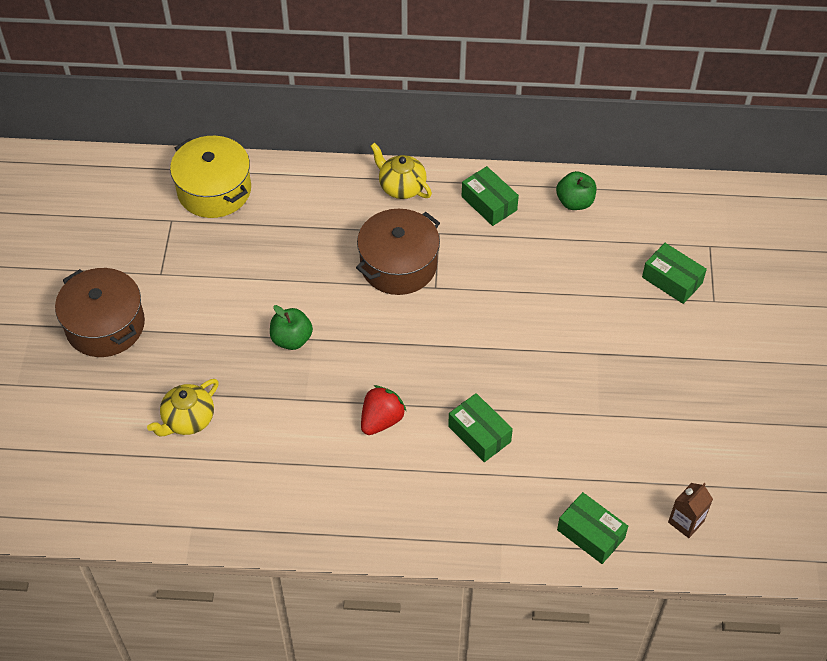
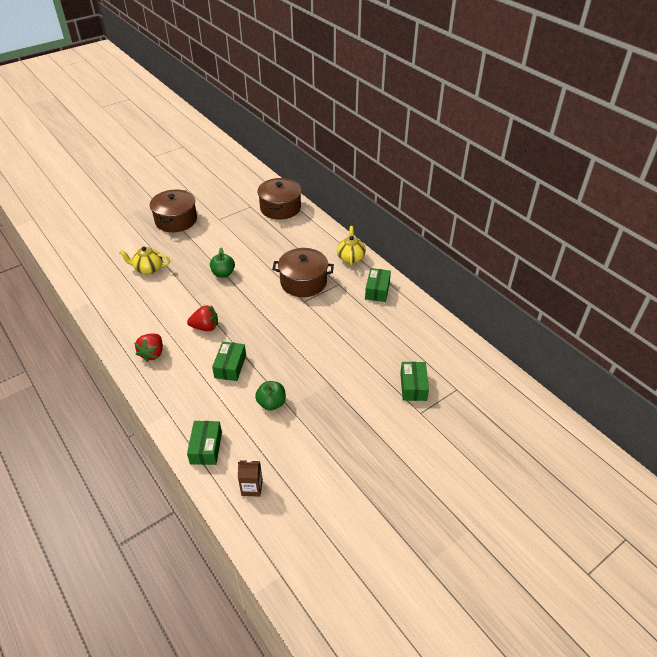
camera: 50 degrees right, 10 degrees down
yellow pot [170,136,251,218] -> brown pot [257,178,301,220]
green apple [556,171,596,210] -> green apple moved to [255,381,286,410]
none -> red strawberry [134,334,163,362]

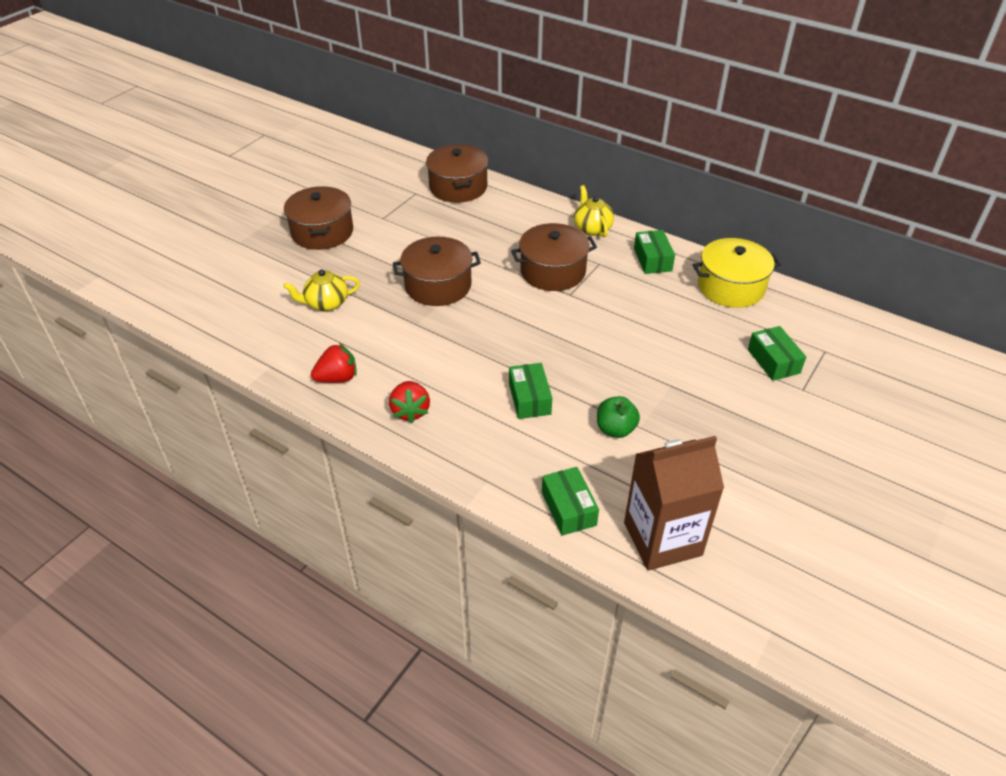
camera: 20 degrees left, 0 degrees up
red strawberry [187,305,218,331] -> red strawberry moved to [311,343,357,383]
green apple [210,248,235,278] -> brown pot [393,237,481,306]
brown carton [238,460,263,497] -> brown carton [624,436,724,571], size x2.23
none -> yellow pot [693,238,781,308]

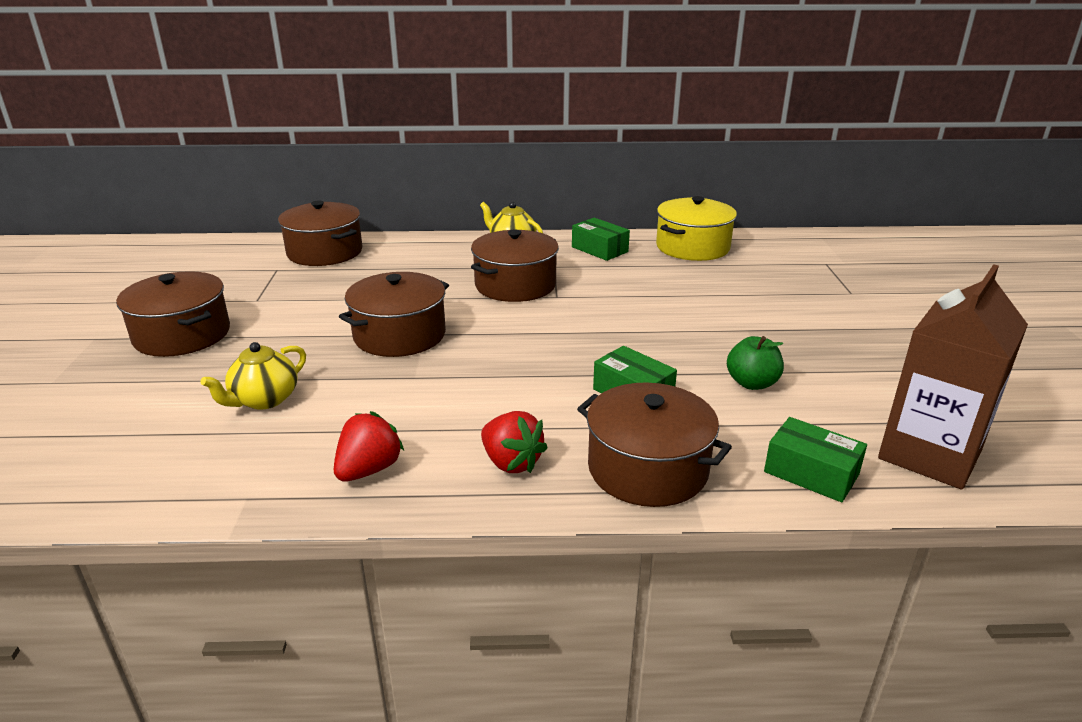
camera: 35 degrees left, 15 degrees down
green box [748,326,806,381] -> none
none -> brown pot [577,382,732,507]

